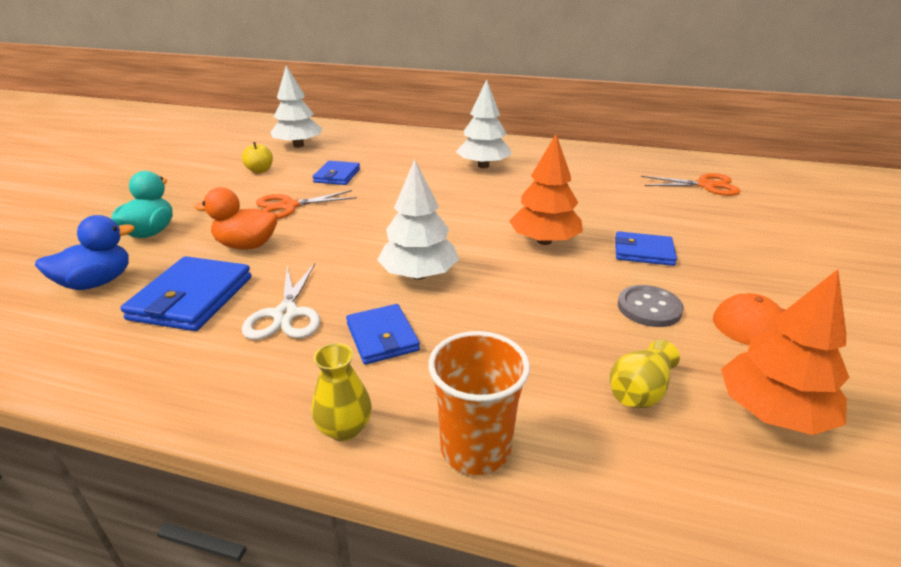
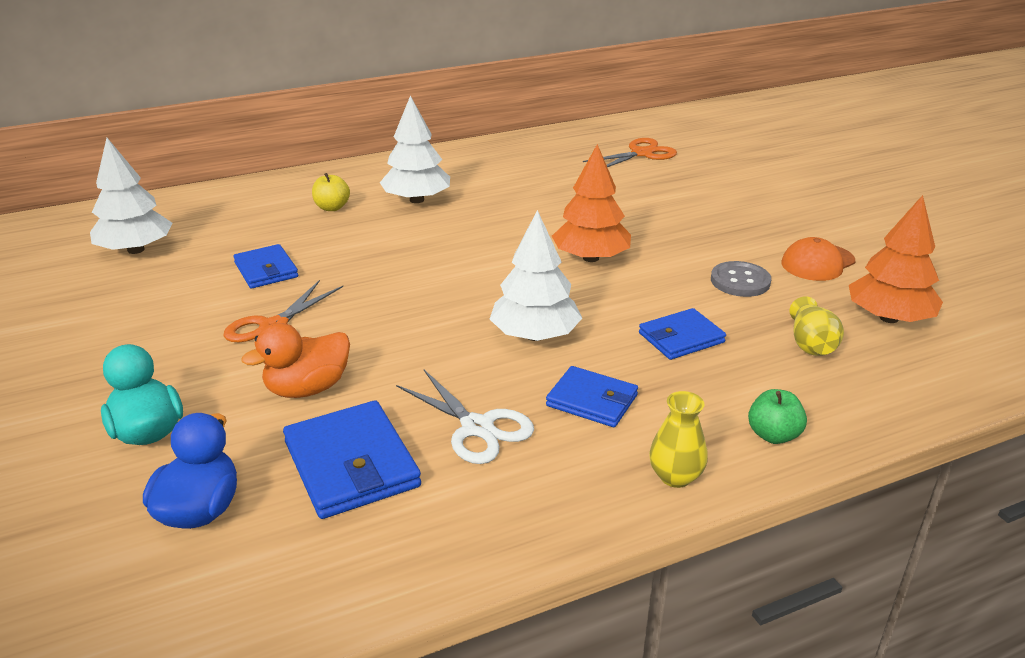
camera: 40 degrees left, 0 degrees up
yellow apple [242,142,273,173] -> yellow apple moved to [312,173,350,211]
orange cup [428,331,530,475] -> green apple [748,389,807,444]
blue wallet [615,231,677,266] -> blue wallet moved to [639,308,726,360]

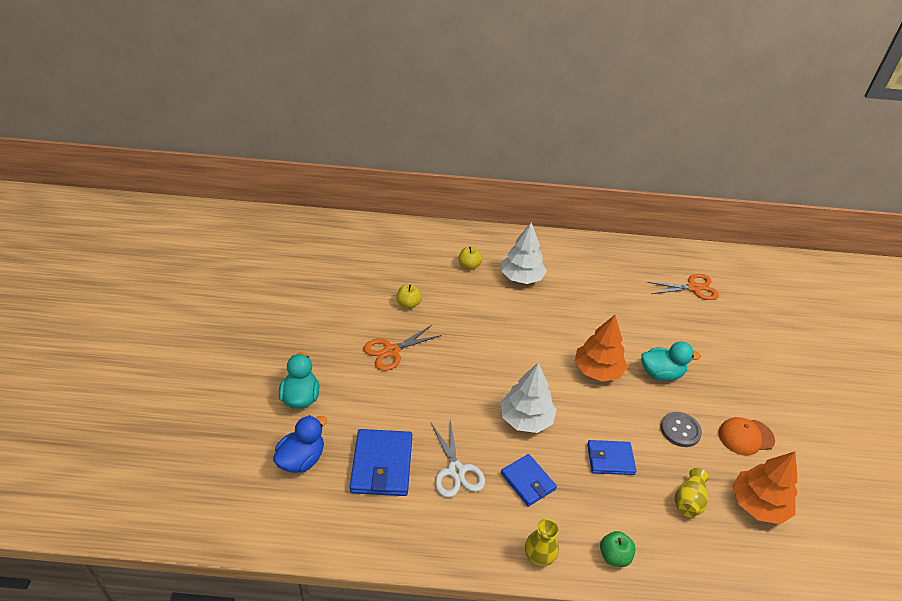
camera: 25 degrees right, 10 degrees up
white tree [90,138,173,254] -> none
blue wallet [233,244,298,289] -> yellow apple [396,284,422,309]
orange duck [241,323,350,398] -> none
none -> turquoise duck [641,342,701,381]

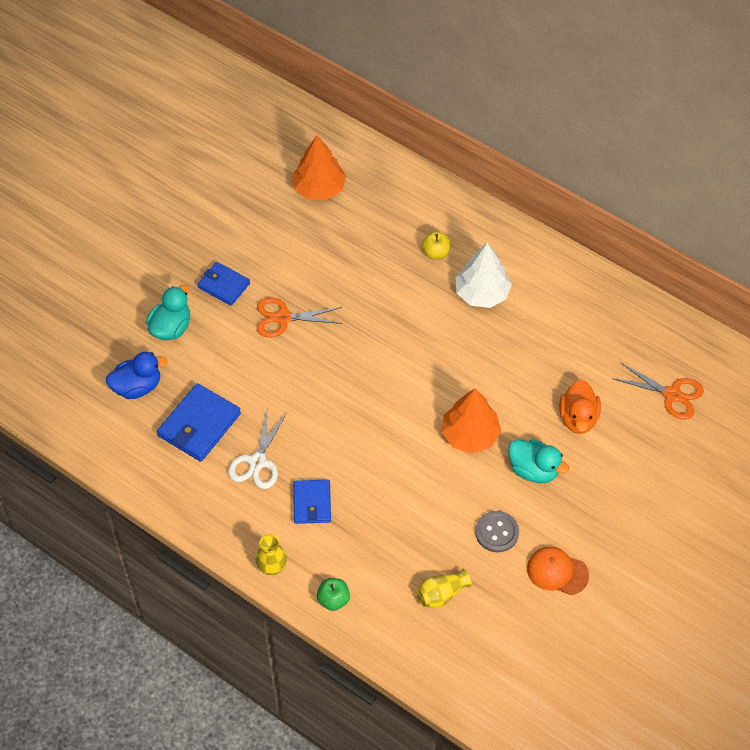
camera: 35 degrees right, 15 degrees up
yellow apple [396,284,422,309] -> none
white tree [500,363,557,433] -> none
blue wallet [587,440,636,475] -> blue wallet moved to [197,262,250,306]
orange tree [732,452,798,524] -> orange tree moved to [292,135,346,200]
none -> orange duck [559,379,601,434]

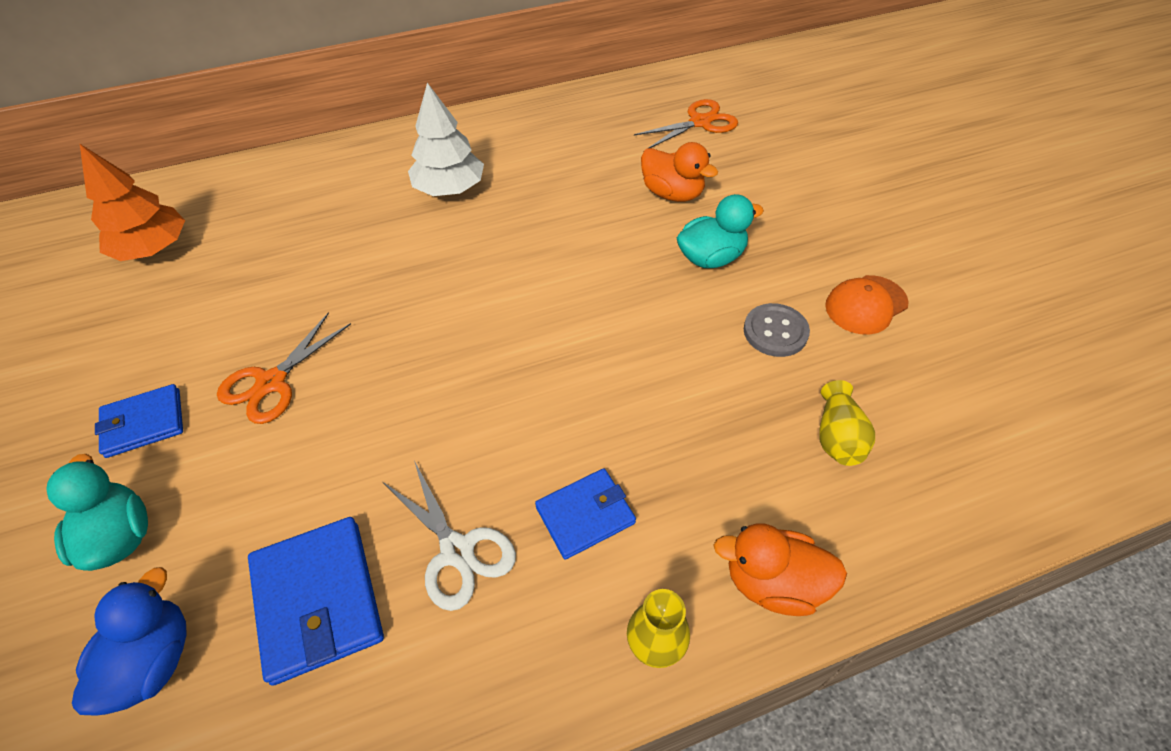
camera: 55 degrees left, 5 degrees down
blue wallet [293,480,331,524] -> blue wallet turned 60 degrees counterclockwise [535,468,636,560]
green apple [317,578,350,611] -> orange duck [713,523,847,616]
yellow apple [422,231,451,260] -> none
orange tree [441,389,501,453] -> none

